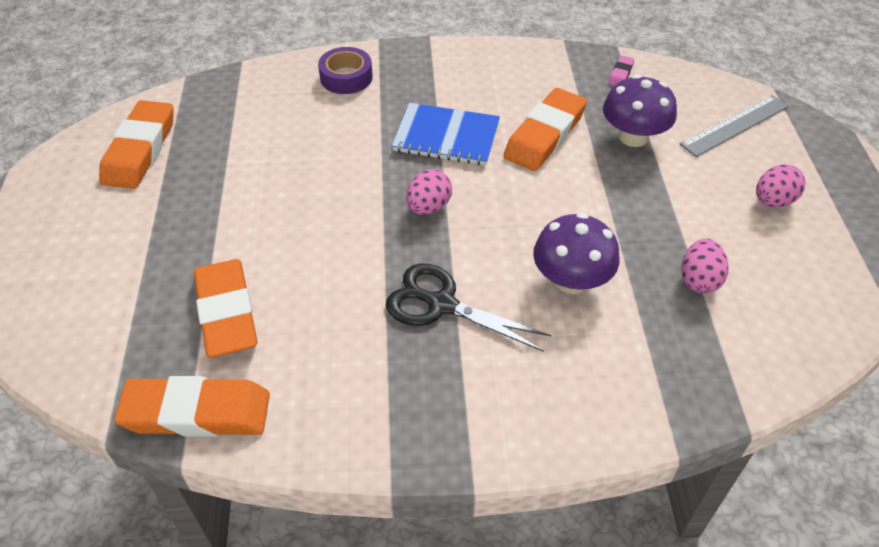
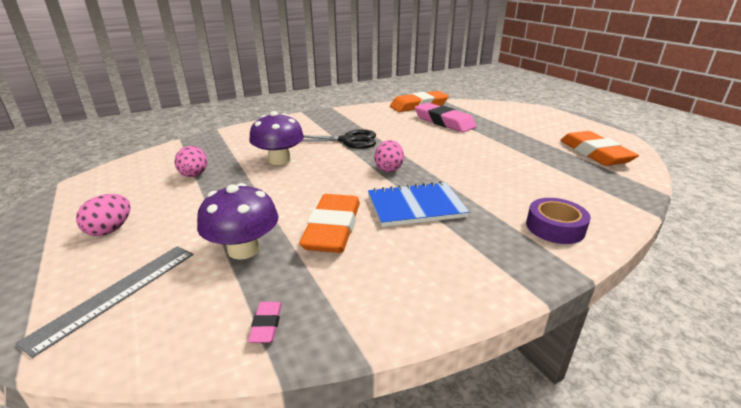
camera: 155 degrees right, 20 degrees down
orange eraser [194,259,258,358] -> pink eraser [415,103,477,133]

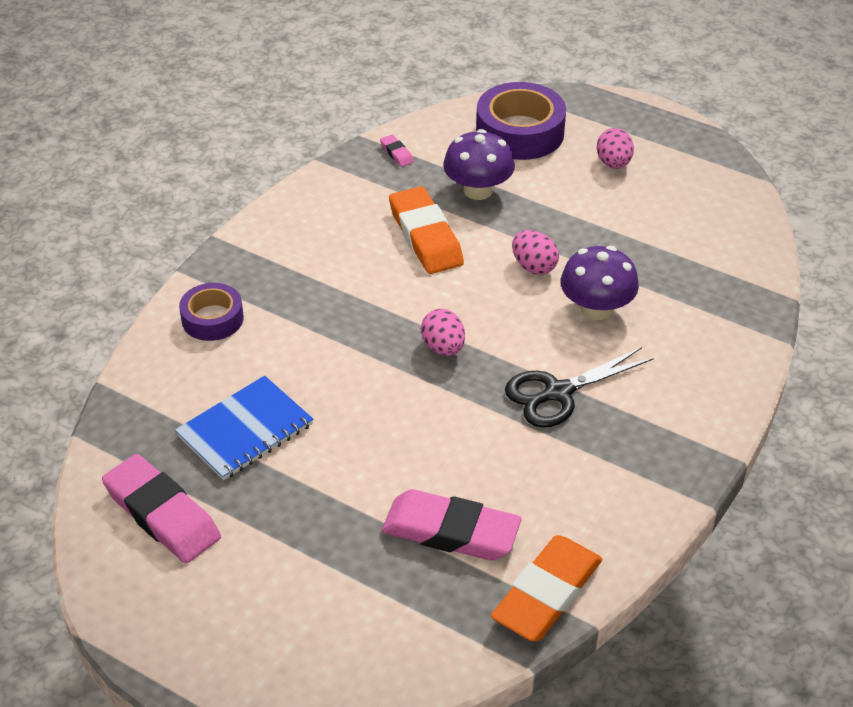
camera: 150 degrees right, 15 degrees up
grey ruler [15,246,194,358] -> purple tape [476,82,566,160]
pink egg [175,146,208,177] -> pink egg moved to [512,230,559,275]
blue notebook [368,181,469,227] -> blue notebook moved to [175,376,313,480]
orange eraser [560,131,639,166] -> pink eraser [102,454,221,563]

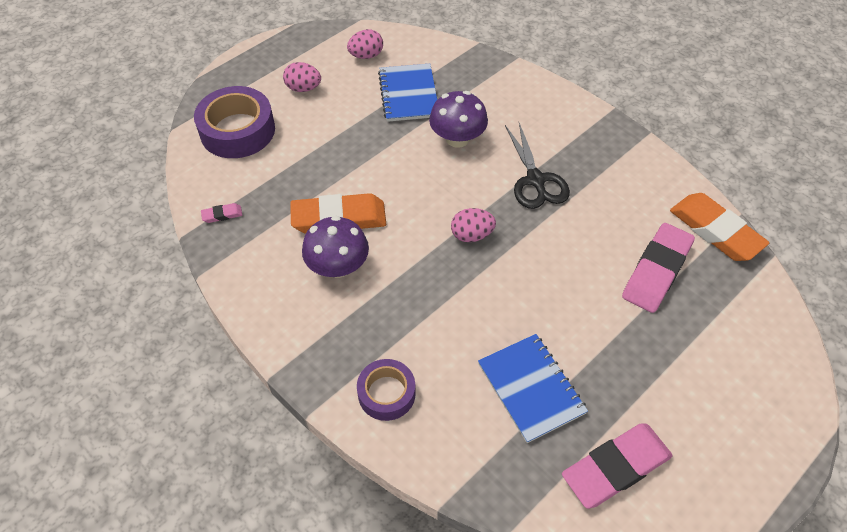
camera: 75 degrees left, 10 degrees up
purple mushroom [443,129,515,200] -> purple mushroom moved to [302,216,369,278]
pink egg [512,230,559,275] -> pink egg moved to [347,29,383,59]
none -> blue notebook [378,64,437,122]

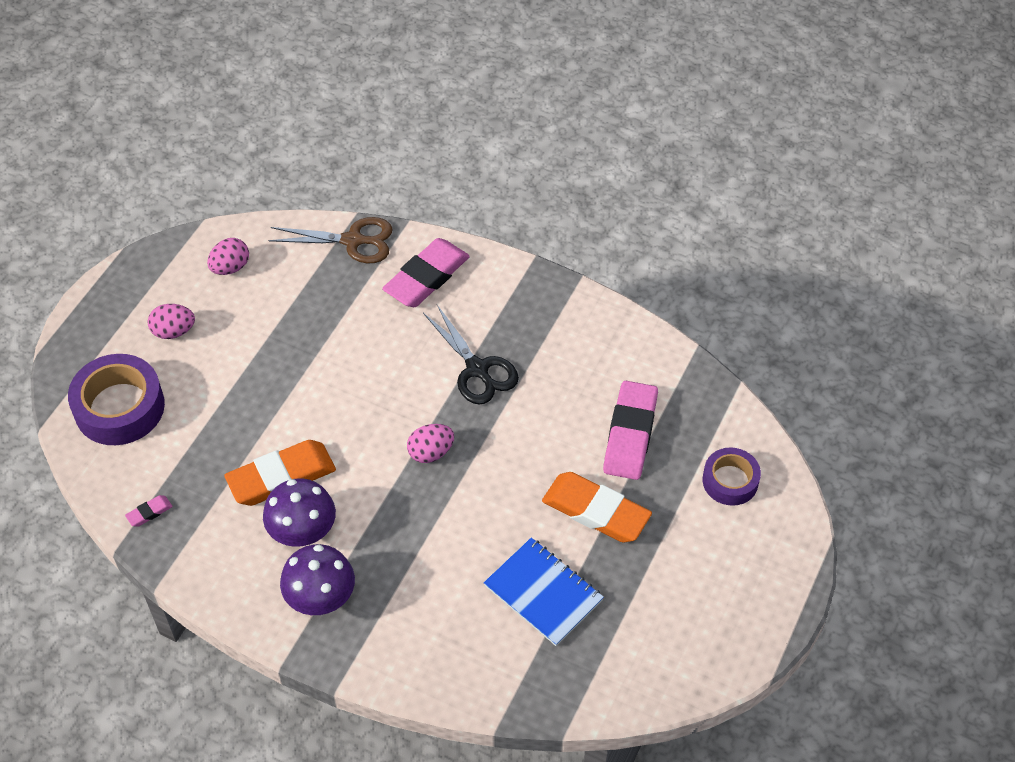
camera: 20 degrees left, 0 degrees up
purple tape [357,359,416,421] -> purple tape moved to [703,447,761,506]
blue notebook [378,64,437,122] -> none
purple mushroom [429,91,488,148] -> purple mushroom moved to [280,544,355,615]
pink eraser [562,423,673,509] -> pink eraser moved to [382,238,470,307]
orange eraser [670,193,769,261] -> orange eraser moved to [542,472,652,542]
none -> brown scissors [268,217,393,263]

